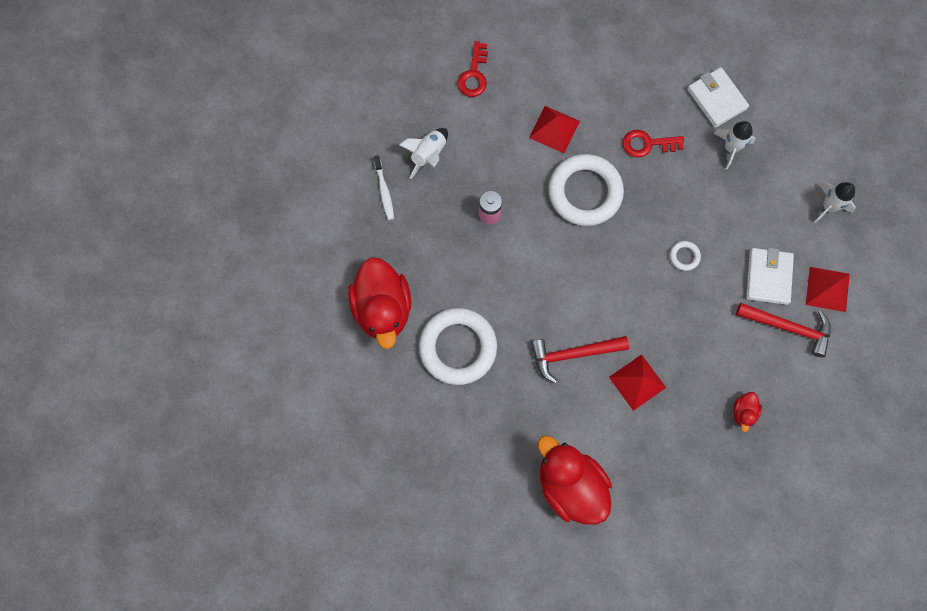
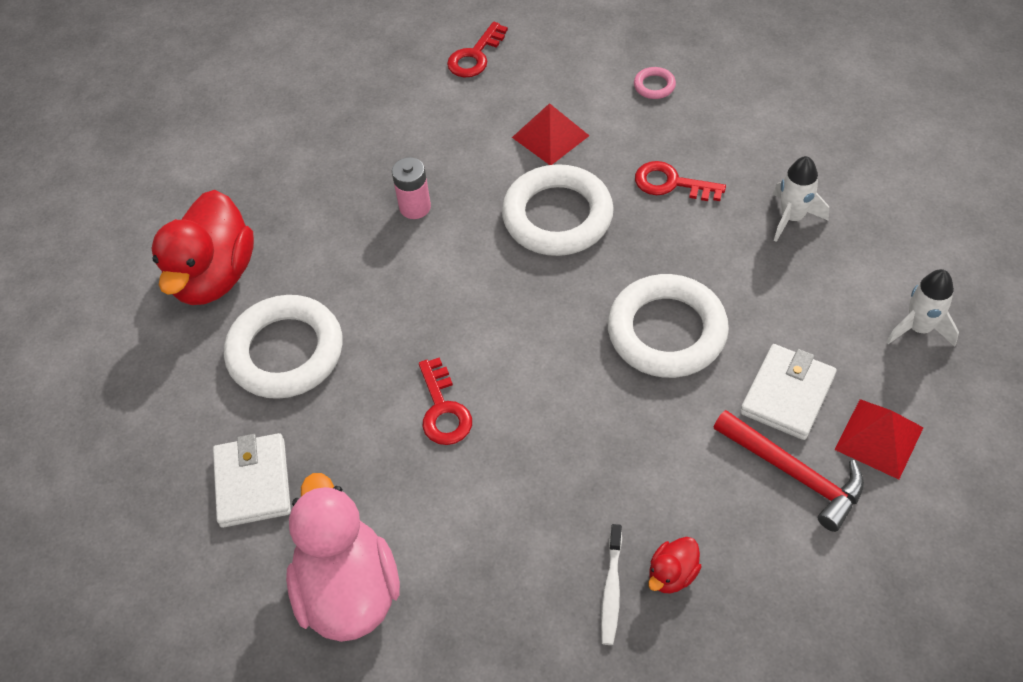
camera: 25 degrees right, 20 degrees down
white toothbrush [374,155,394,220] -> white toothbrush moved to [601,524,622,645]
white rocket [399,128,448,179] -> none
red hammer [531,336,629,383] -> red key [419,357,472,445]
red duck [538,435,612,525] -> pink duck [286,473,400,642]
red pyramid [609,354,666,411] -> none
white ring [670,241,701,271] -> white ring [608,274,729,378], size x2.45
white wallet [687,67,749,128] -> white wallet moved to [213,433,291,528]
none -> pink ring [634,67,676,99]

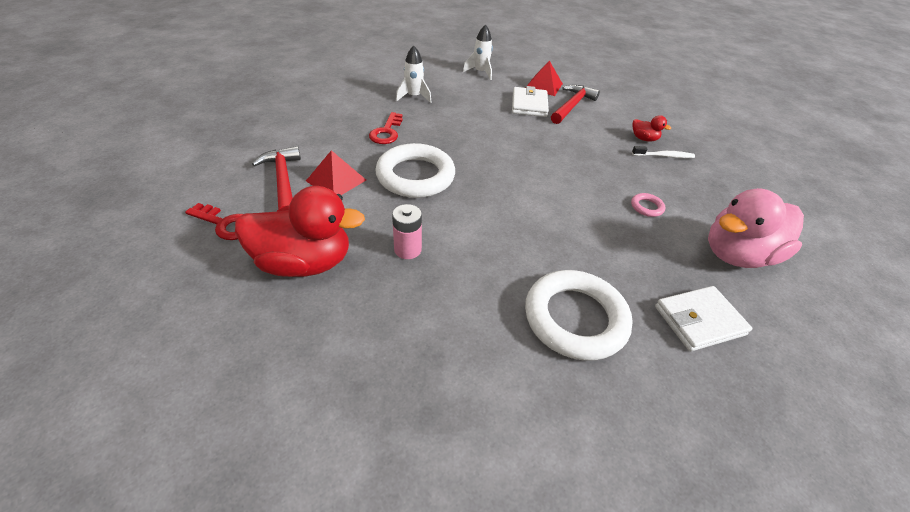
camera: 105 degrees left, 10 degrees down
red duck [151,190,254,305] -> red duck moved to [235,186,365,277]
red key [419,357,472,445] -> none
white ring [608,274,729,378] -> none
pink ring [634,67,676,99] -> pink ring moved to [631,193,665,217]
white wallet [740,344,837,440] -> white wallet turned 75 degrees clockwise [512,86,549,117]
none -> red hammer [252,146,301,210]

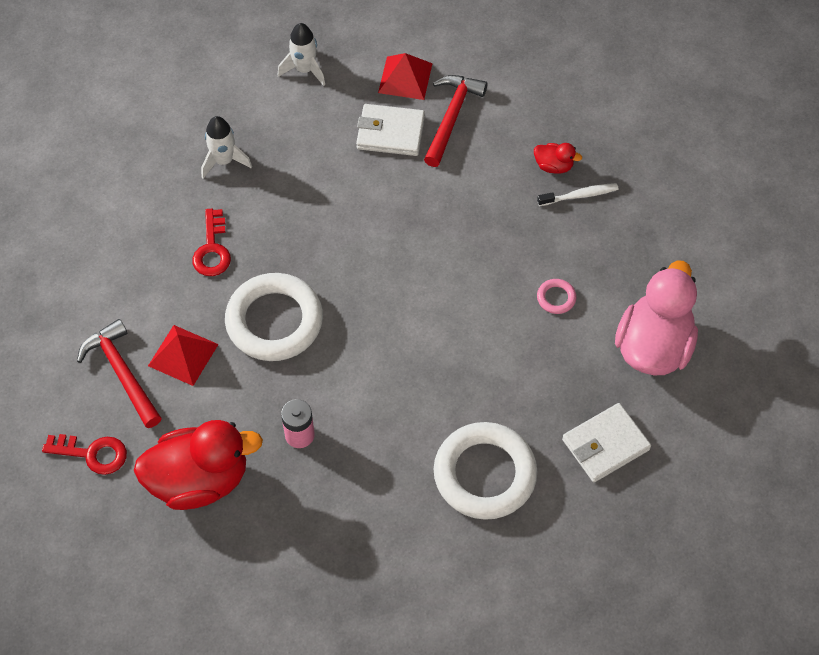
camera: 10 degrees left, 15 degrees up
white wallet [512,86,549,117] -> white wallet turned 75 degrees counterclockwise [356,104,425,156]
pink duck [708,188,804,268] -> pink duck turned 150 degrees clockwise [615,260,698,375]

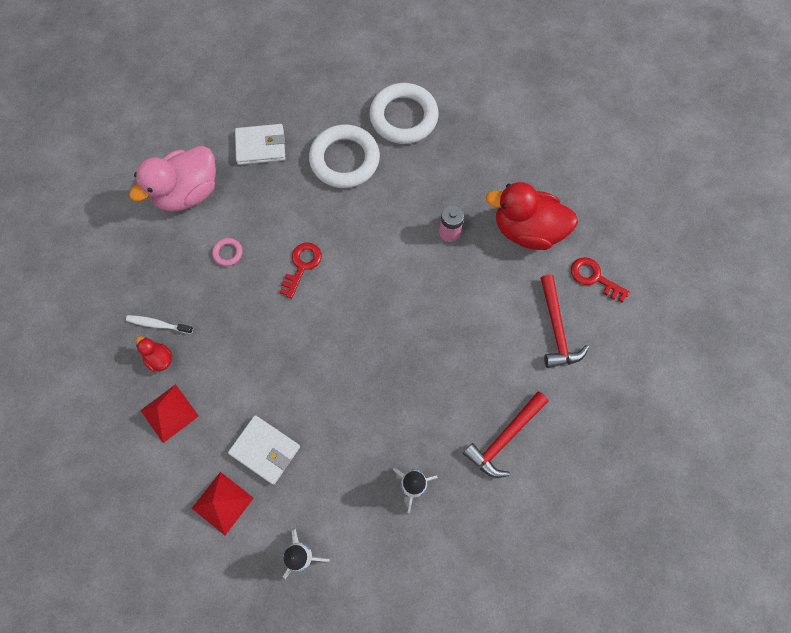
camera: 155 degrees left, 10 degrees up
red pyramid [148,325,219,386] -> red pyramid moved to [140,384,199,443]
red key [192,209,231,276] -> red key moved to [280,243,322,299]
white ring [225,273,323,361] -> white ring moved to [370,83,439,144]
red hammer [424,75,488,167] -> red hammer moved to [463,392,549,478]

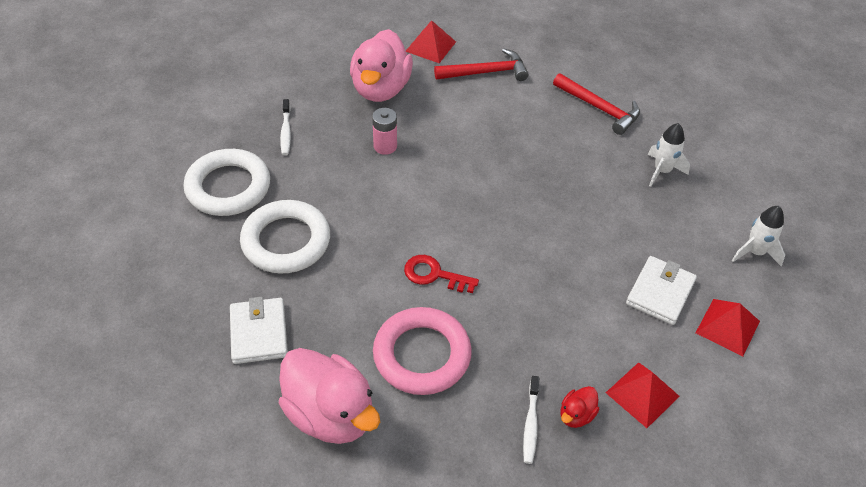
camera: 95 degrees left, 20 degrees down
pink ring [212,238,243,266] -> pink ring [373,307,472,395], size x2.45
red duck [486,182,578,250] -> pink duck [350,29,413,102]
red key [571,257,630,302] -> red pyramid [406,20,456,63]
none -> white toothbrush [280,99,291,155]

